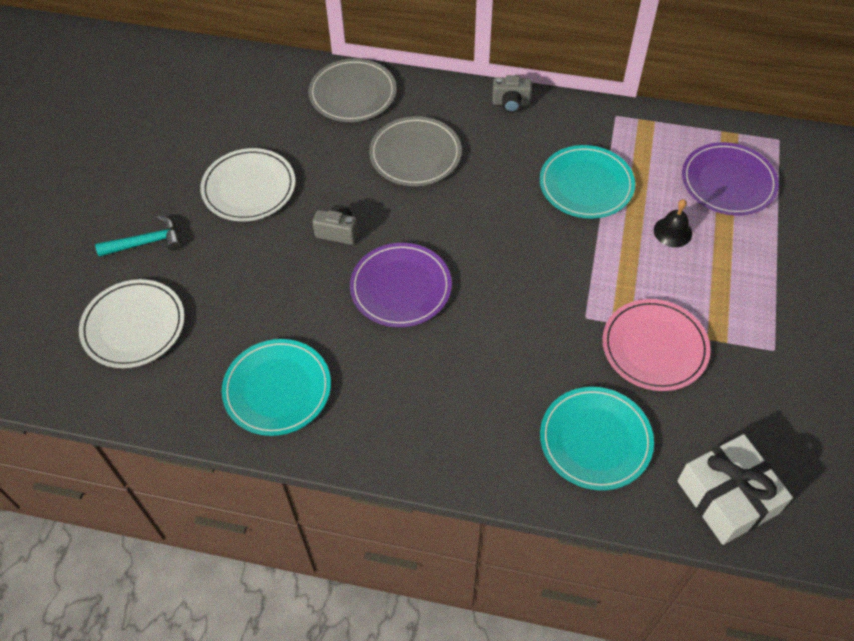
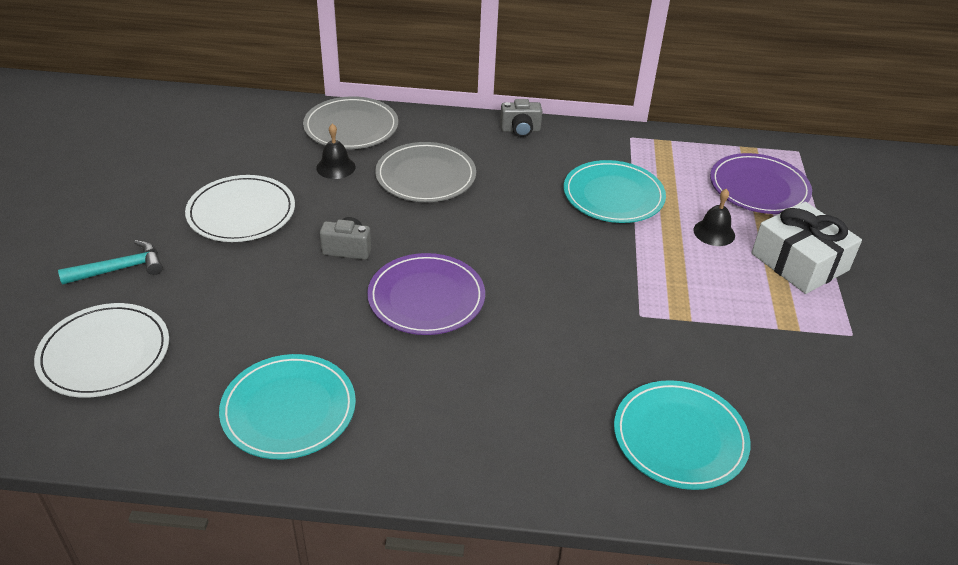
camera: 10 degrees left, 15 degrees down
pink plate [602,299,711,391] -> none
white gift [677,434,793,545] -> white gift moved to [751,202,862,294]
none -> black bell [316,123,356,179]

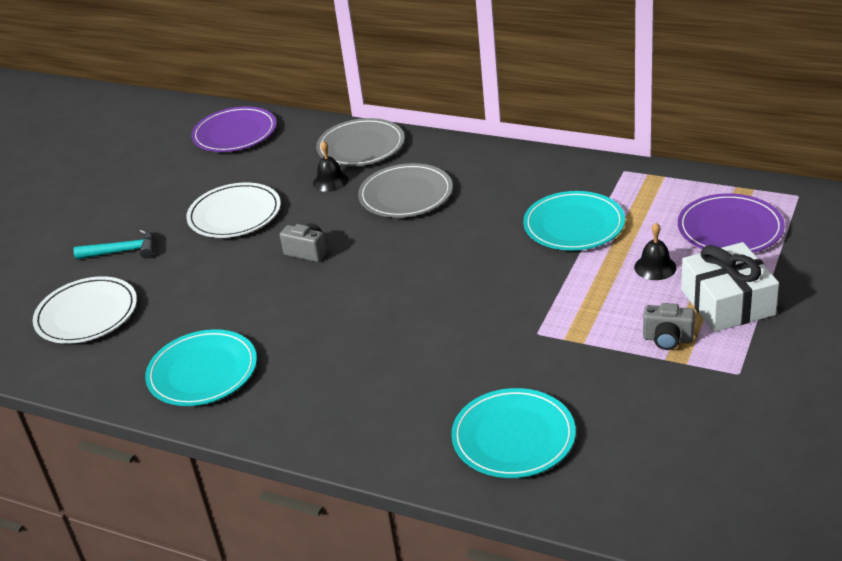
camera: 25 degrees right, 5 degrees down
purple plate [367,253,485,335] -> purple plate moved to [191,106,276,152]
grey camera [500,99,542,137] -> grey camera moved to [643,303,695,350]

